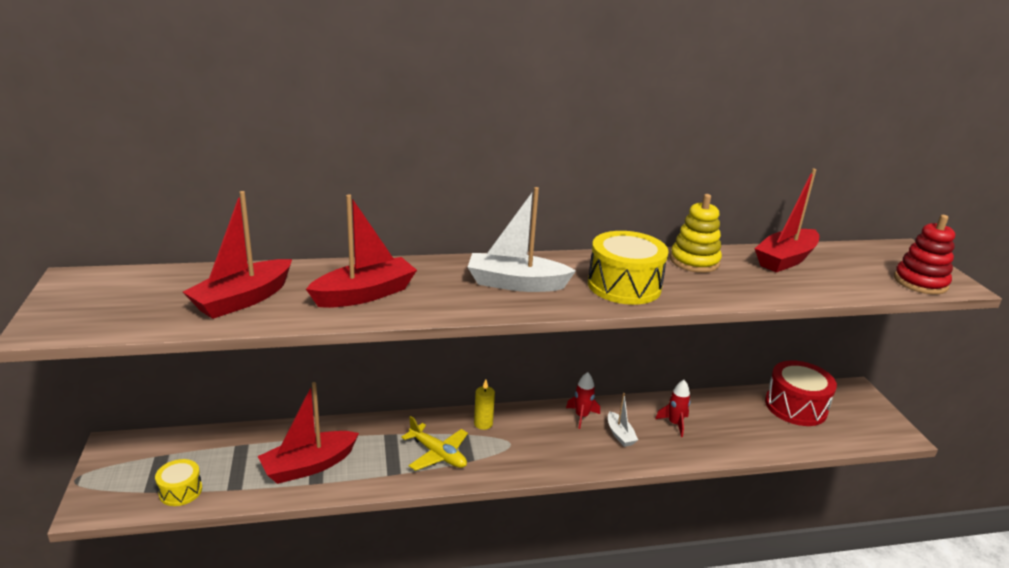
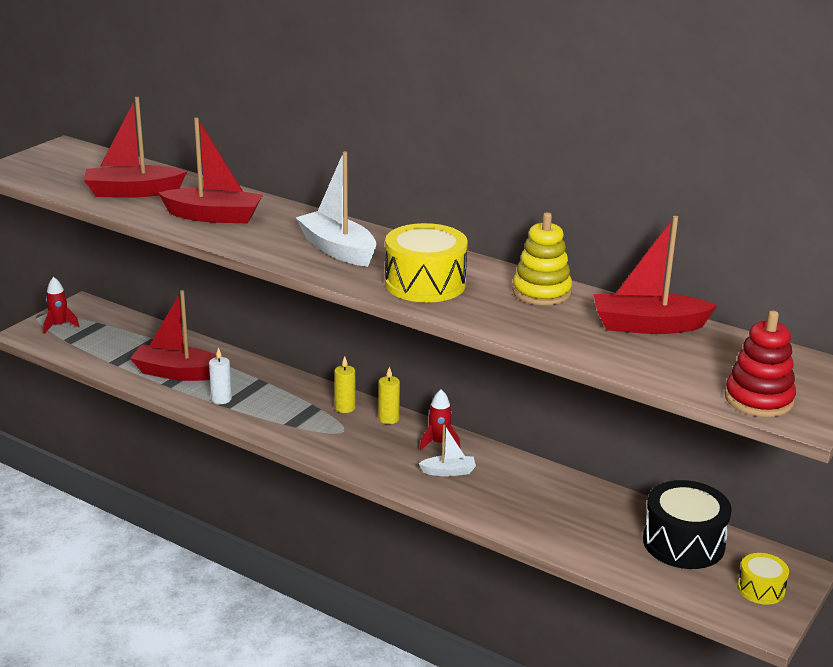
camera: 45 degrees right, 0 degrees up
yellow drum [155,459,202,506] -> yellow drum moved to [738,553,789,605]
yellow plane [401,416,468,471] -> none
white boat [608,393,638,447] -> white boat turned 120 degrees counterclockwise [418,425,476,476]
red rocket [655,380,690,437] -> red rocket moved to [43,277,79,334]
red drum [765,360,837,426] -> black drum [643,480,732,569]
none -> white candle [209,347,232,404]
none -> yellow candle [378,367,400,424]

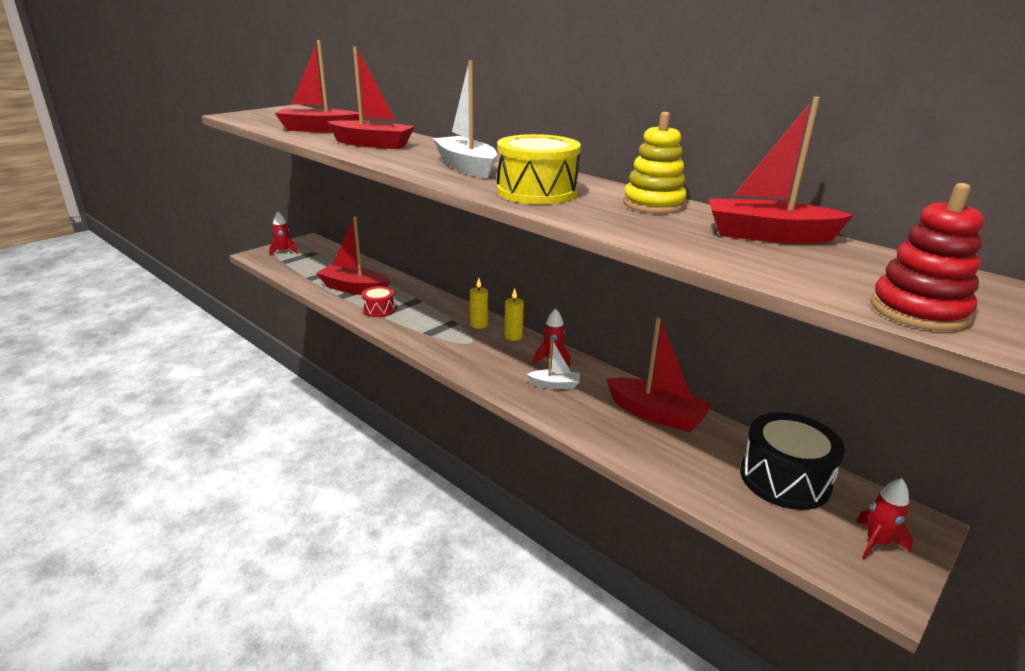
camera: 10 degrees right, 0 degrees up
white candle [209,347,232,404] -> red drum [362,286,395,317]
yellow drum [738,553,789,605] -> red rocket [856,478,913,559]
none -> red boat [606,317,713,432]

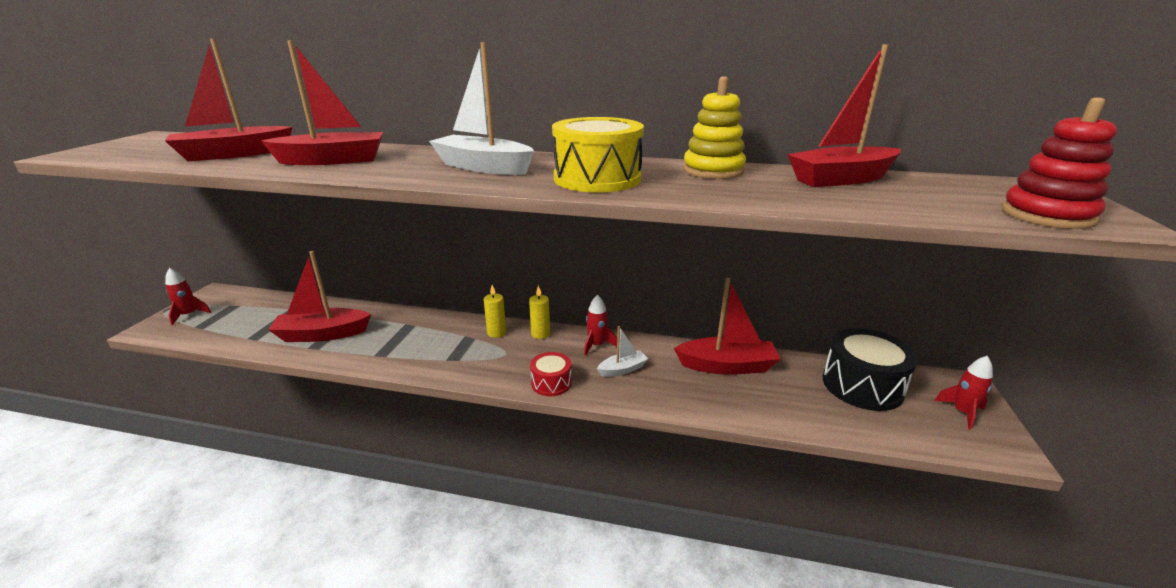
camera: 30 degrees left, 0 degrees up
red drum [362,286,395,317] -> red drum moved to [530,352,572,396]

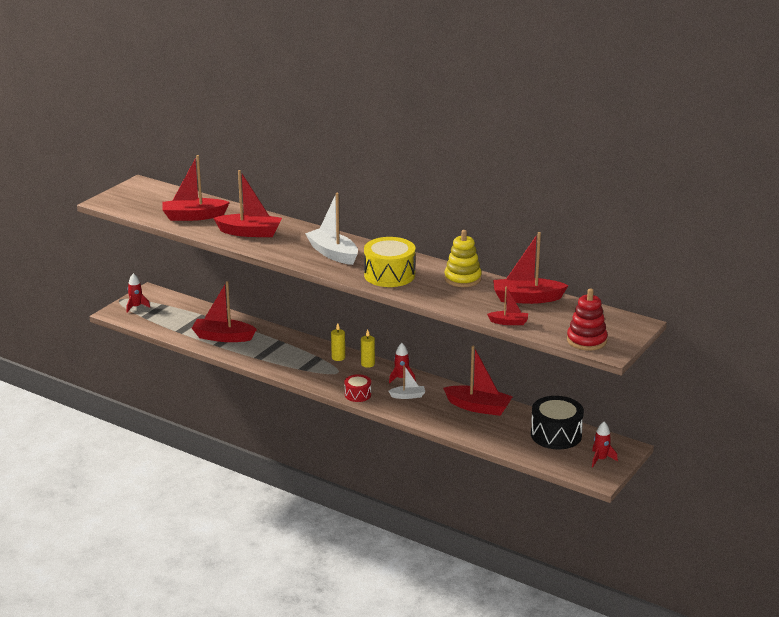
camera: 20 degrees right, 0 degrees up
none -> red boat [487,286,528,325]

